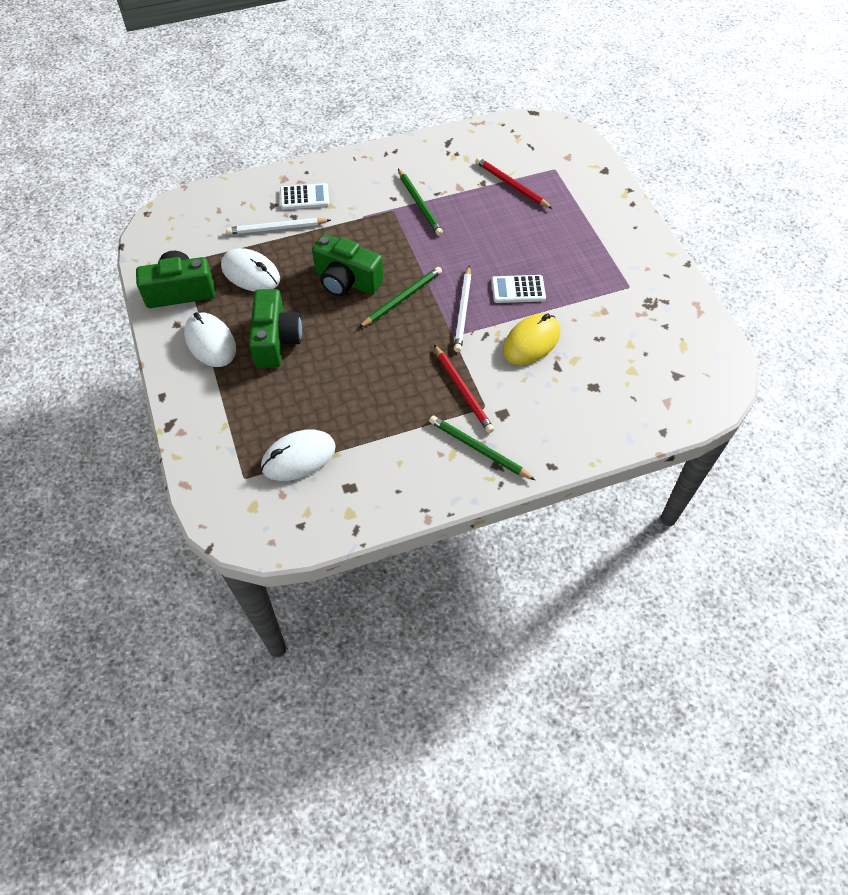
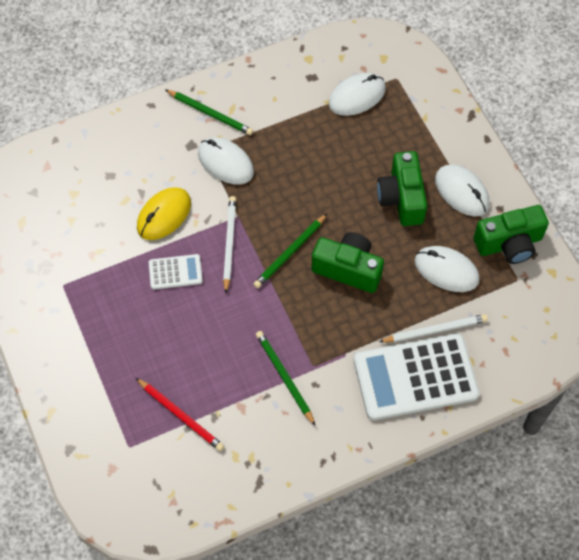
camera: 175 degrees right, 5 degrees up
white calculator [280,183,329,210] -> white calculator [354,334,480,420], size x2.10
red pencil [434,345,494,433] -> white mouse [198,137,254,185]

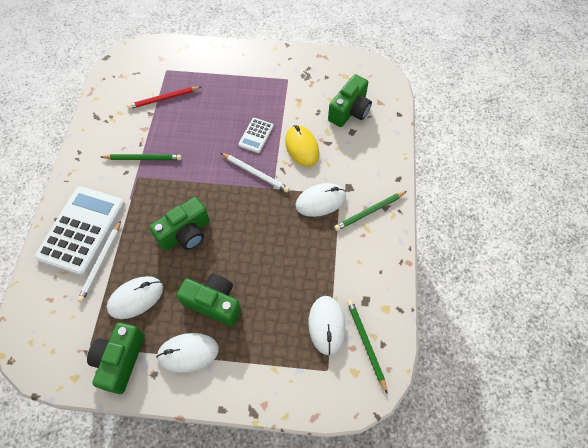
camera: 120 degrees right, 0 degrees up
green pencil [253,214,327,288] -> green pencil moved to [347,300,387,393]
none -> green camera [328,74,372,127]

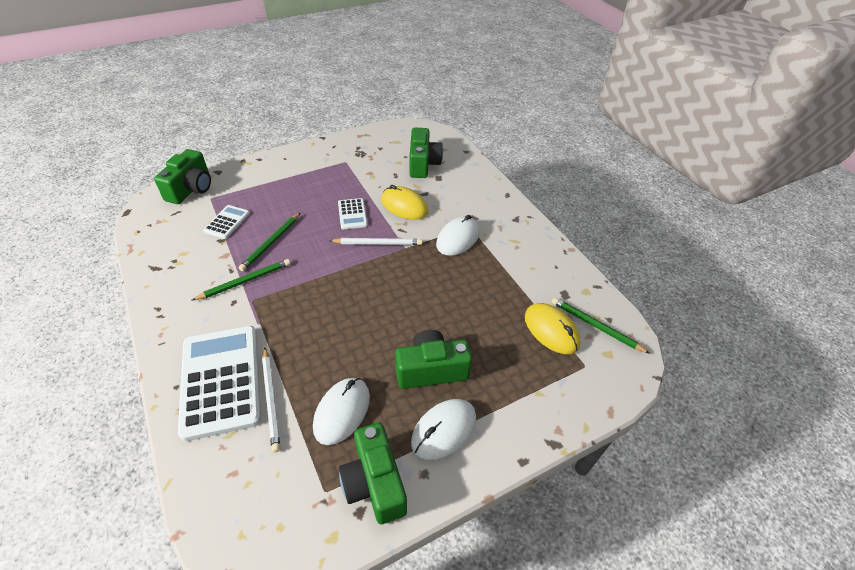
camera: 35 degrees left, 15 degrees down
red pencil [127,86,201,109] -> white calculator [203,205,250,239]
green camera [149,197,210,251] -> green camera moved to [154,149,211,204]
white mouse [308,296,346,355] -> yellow mouse [525,303,581,354]
green pencil [334,191,407,231] -> green pencil moved to [239,212,301,271]

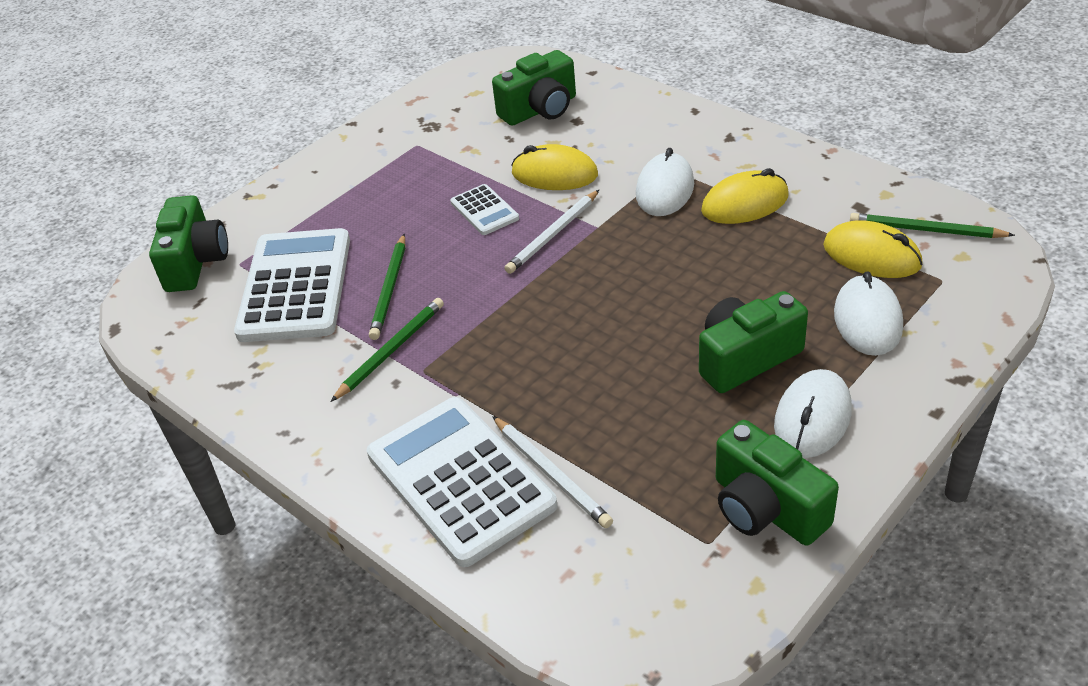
camera: 15 degrees left, 5 degrees down
white calculator [203,205,250,239] -> white calculator [234,228,350,342], size x2.10
white mouse [313,378,370,445] -> white mouse moved to [834,271,903,356]
white pencil [329,238,422,245] -> white pencil turned 150 degrees clockwise [504,190,599,274]
green camera [409,128,443,178] -> green camera turned 75 degrees clockwise [492,50,576,126]
none -> yellow mouse [701,168,789,224]

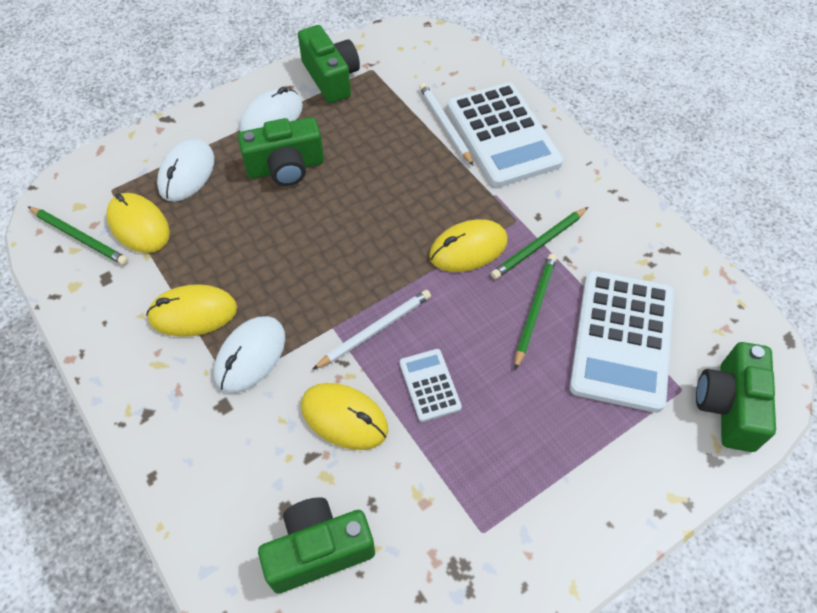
camera: 170 degrees left, 15 degrees up
none -> yellow mouse [429,219,508,272]

